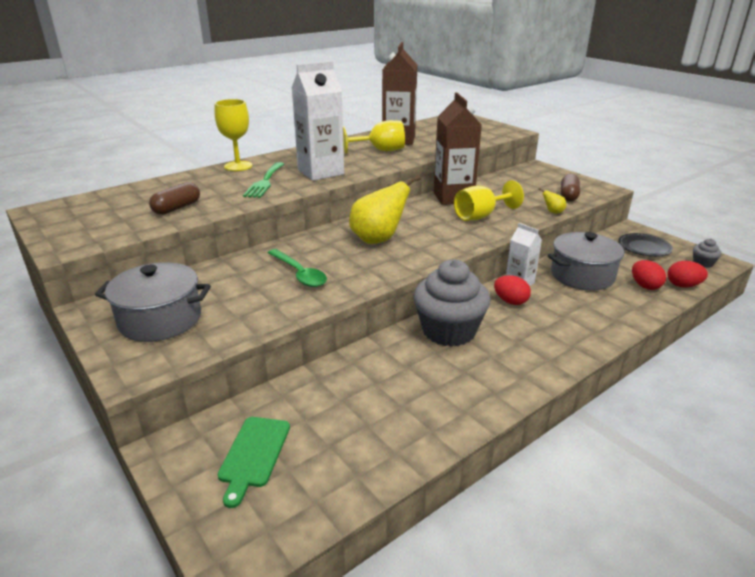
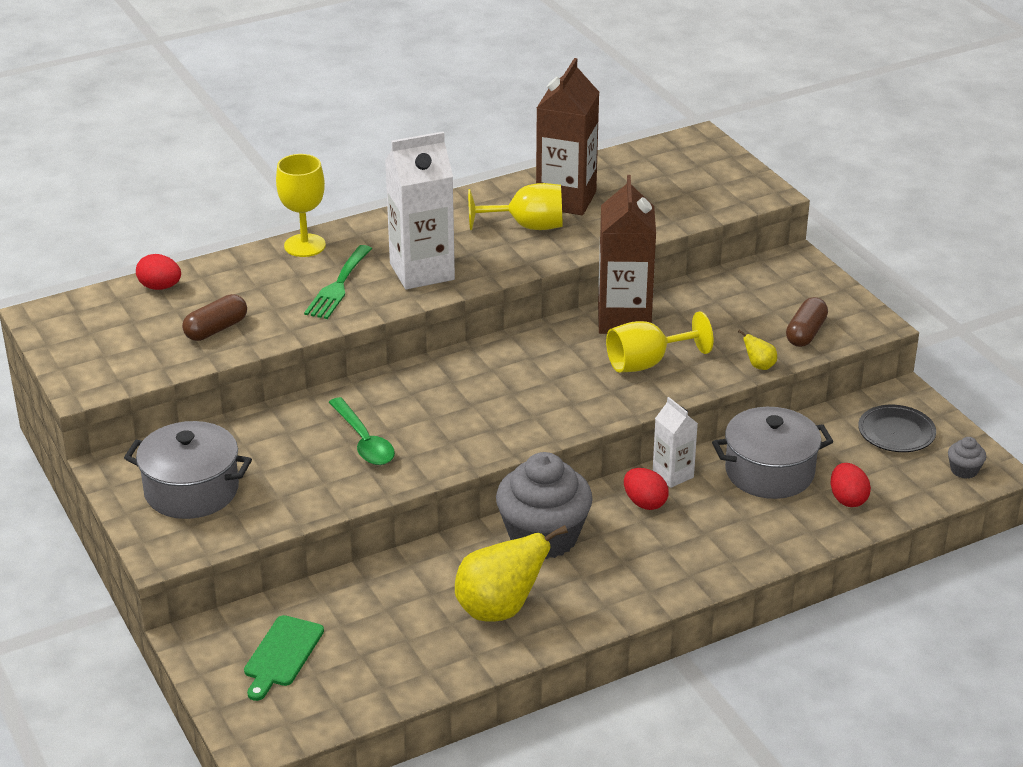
camera: 10 degrees right, 5 degrees up
yellow pear [349,175,420,244] -> yellow pear moved to [455,525,568,622]
red egg [667,261,708,287] -> red egg moved to [136,254,181,290]

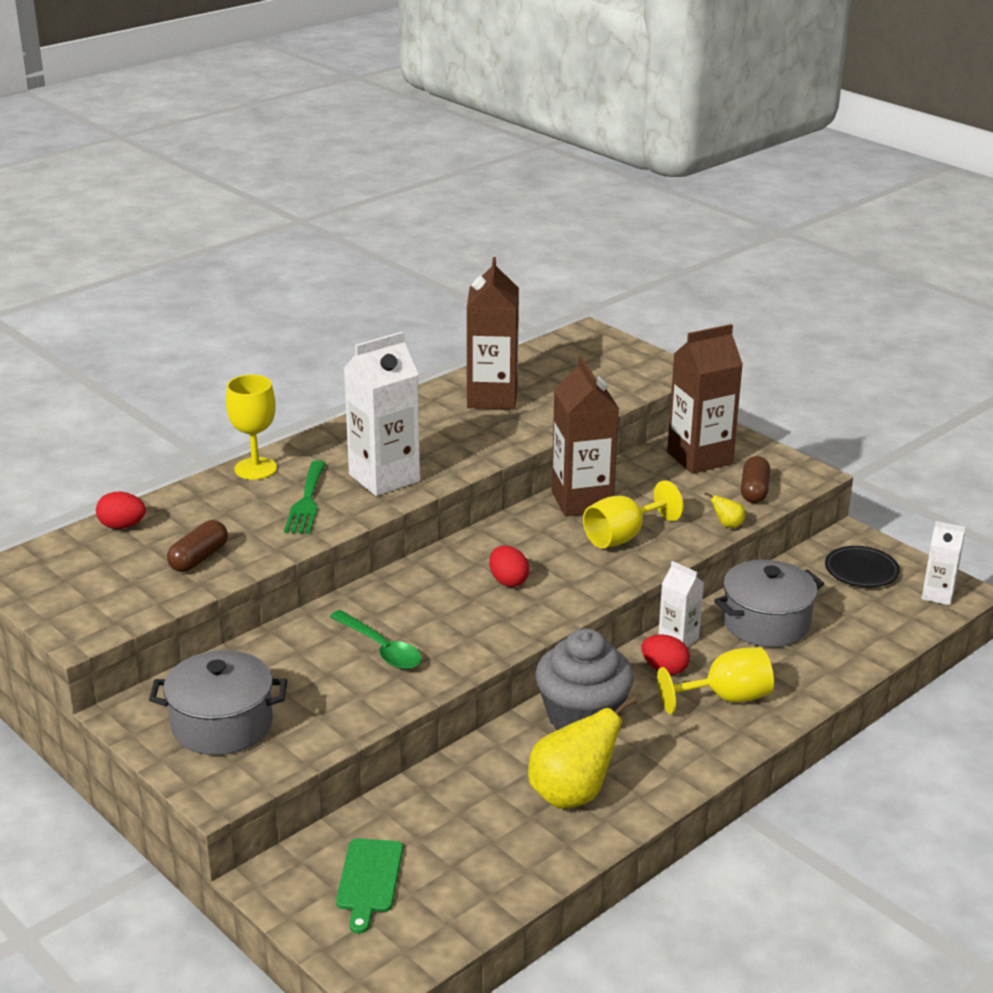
camera: 15 degrees left, 5 degrees down
yellow goblet [468,183,563,230] -> yellow goblet moved to [657,647,774,714]
red egg [831,463,871,507] -> red egg moved to [489,545,529,587]
grey cupcake [948,437,986,479] -> white carton [922,521,965,605]
none -> brown carton [667,324,743,474]

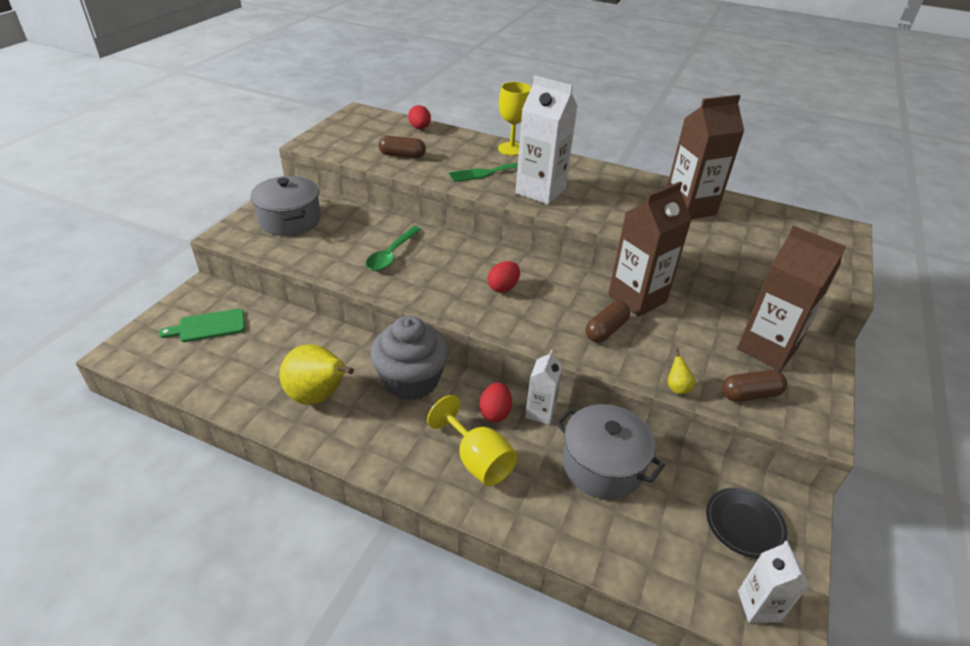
camera: 65 degrees right, 10 degrees up
yellow goblet [583,480,684,548] -> brown capsule [586,301,630,342]

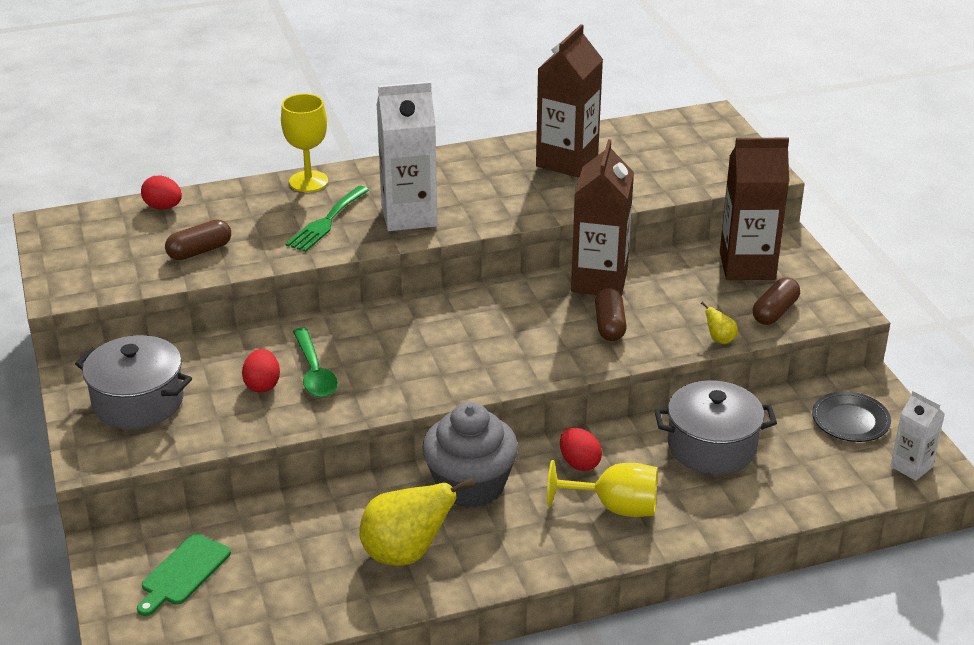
camera: 40 degrees left, 5 degrees down
red egg [488,261,520,293] -> red egg moved to [242,349,280,393]
white carton [525,350,563,425] -> none

